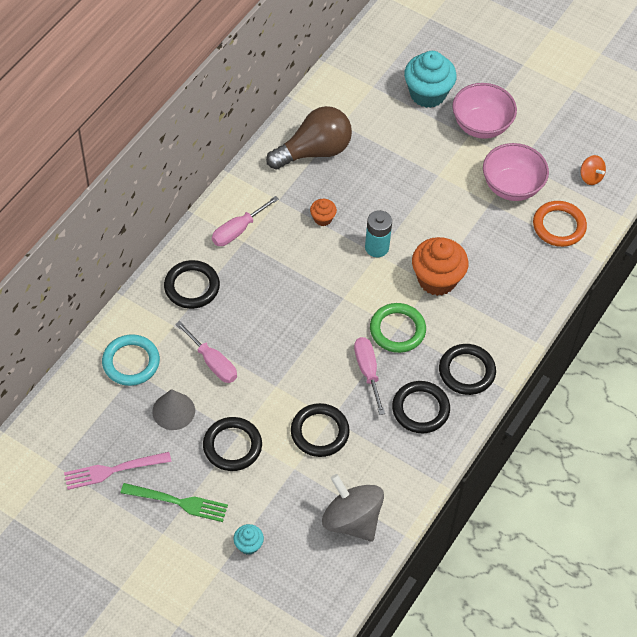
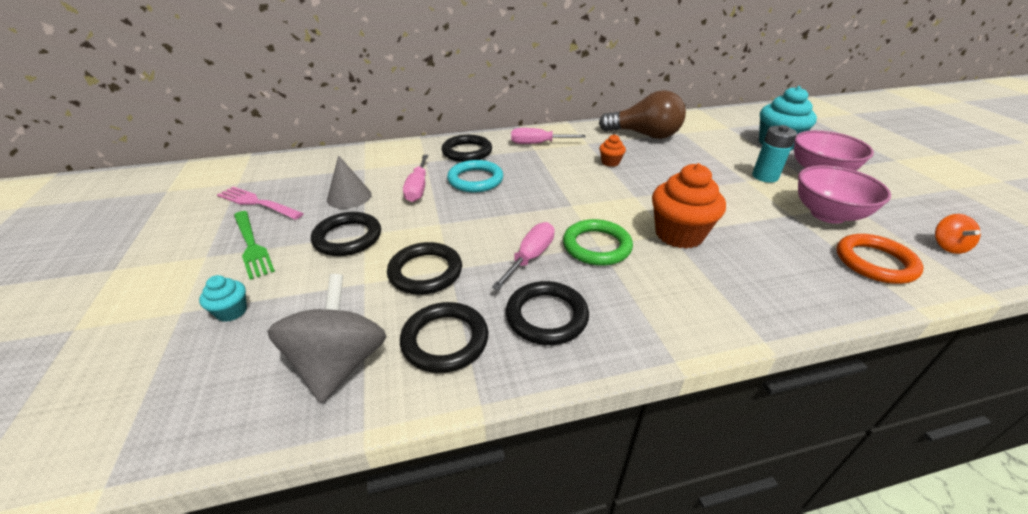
camera: 45 degrees right, 20 degrees down
turquoise ring [102,334,160,386] -> turquoise ring moved to [447,160,504,193]
turquoise battery [365,210,392,257] -> turquoise battery moved to [752,125,797,183]
black ring [439,344,496,395] -> black ring moved to [400,302,488,373]

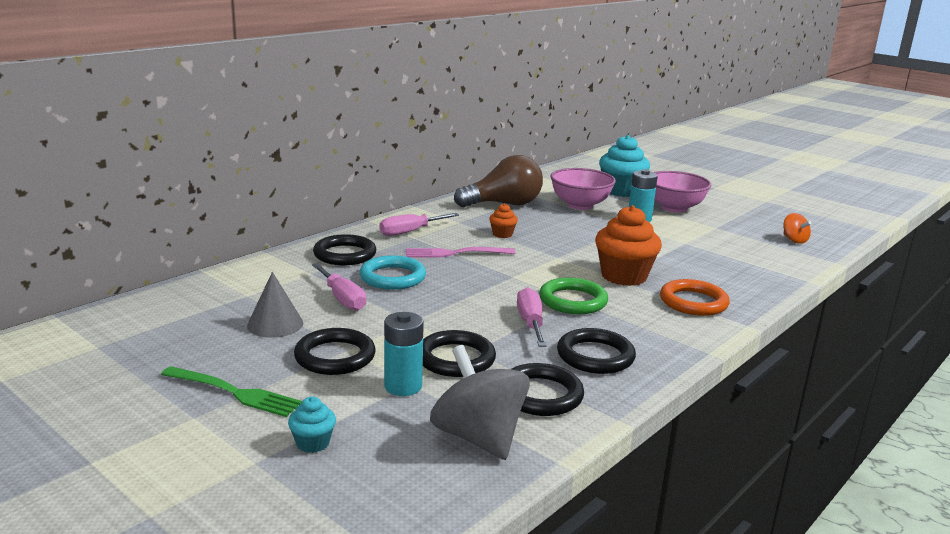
camera: 35 degrees left, 15 degrees down
pink fork [217,187,304,220] -> pink fork moved to [406,247,516,258]
pink bowl [798,165,891,224] -> pink bowl moved to [551,168,616,210]
orange ring [836,234,923,284] -> orange ring moved to [660,279,730,316]
none -> turquoise battery [384,312,424,396]

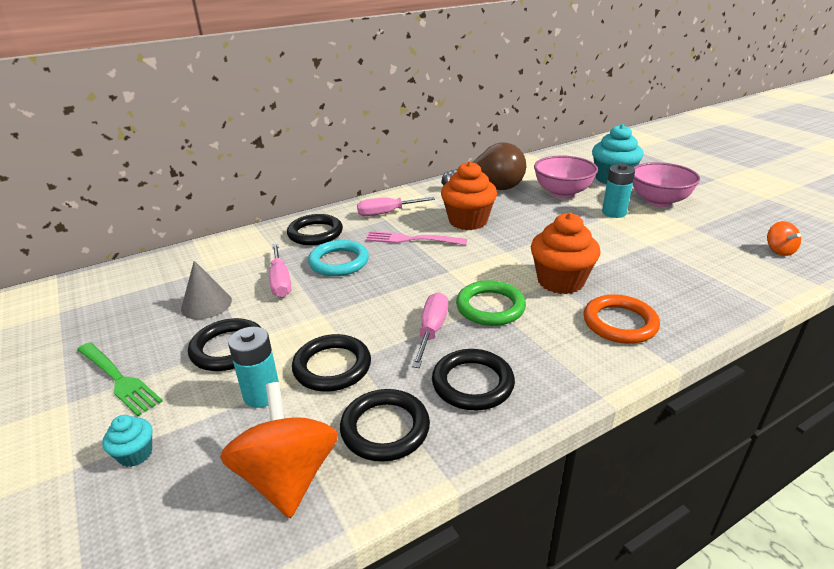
camera: 20 degrees right, 10 degrees up
grey spinning top [430,345,530,460] -> orange spinning top [220,382,338,518]
orange cupcake [489,204,518,238] -> orange cupcake [441,161,497,230], size x2.07

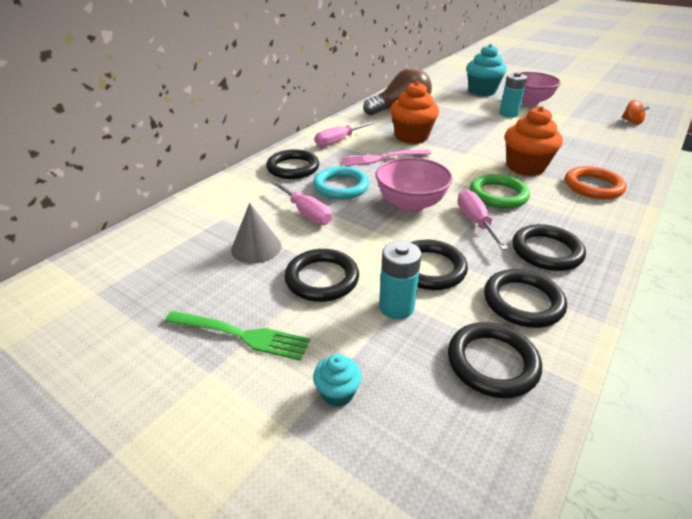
camera: 25 degrees left, 5 degrees up
orange spinning top [220,382,338,518] -> black ring [448,322,542,398]
pink bowl [534,155,598,198] -> pink bowl moved to [375,157,453,212]

